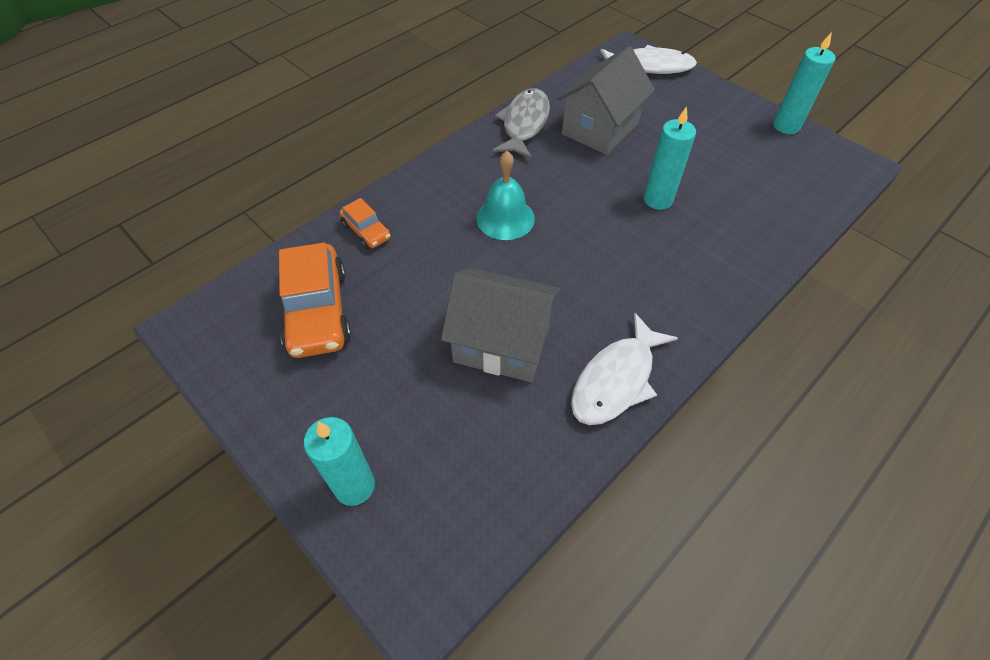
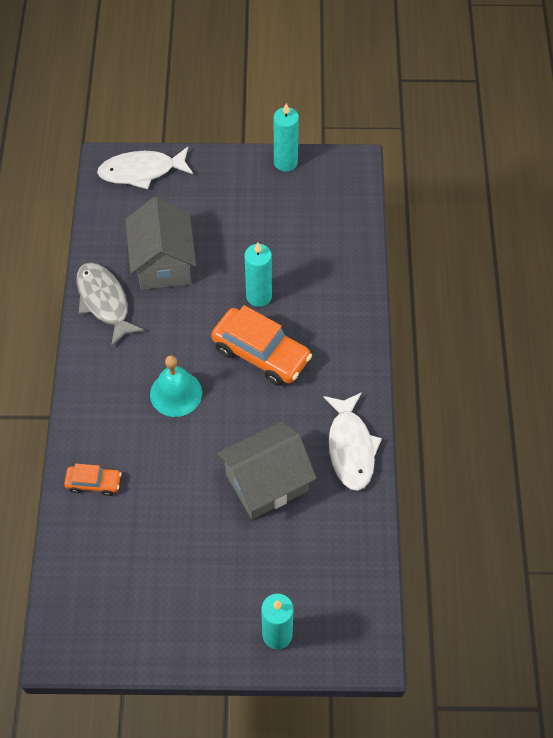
camera: 45 degrees left, 5 degrees up
orange car [279,243,351,358] -> orange car moved to [211,305,312,386]
white fish [600,45,697,74] -> white fish turned 150 degrees counterclockwise [97,147,193,189]

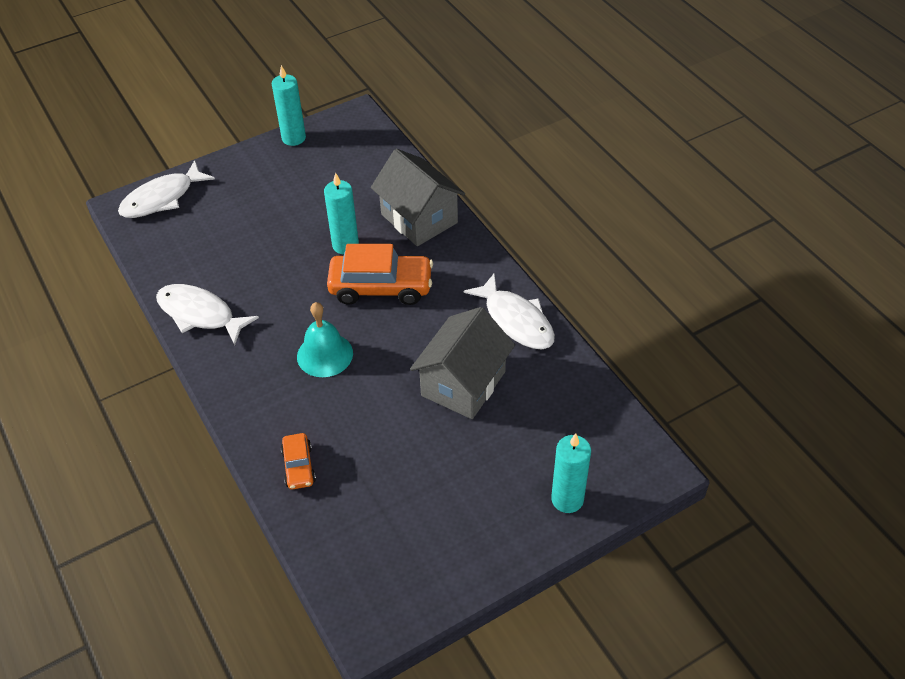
camera: 30 degrees left, 10 degrees down
orange car [64,464,121,496] -> orange car turned 105 degrees clockwise [281,433,316,490]
grey fish [76,262,145,347] -> white fish [156,284,259,345]
grey house [126,197,196,290] -> grey house moved to [371,149,465,246]

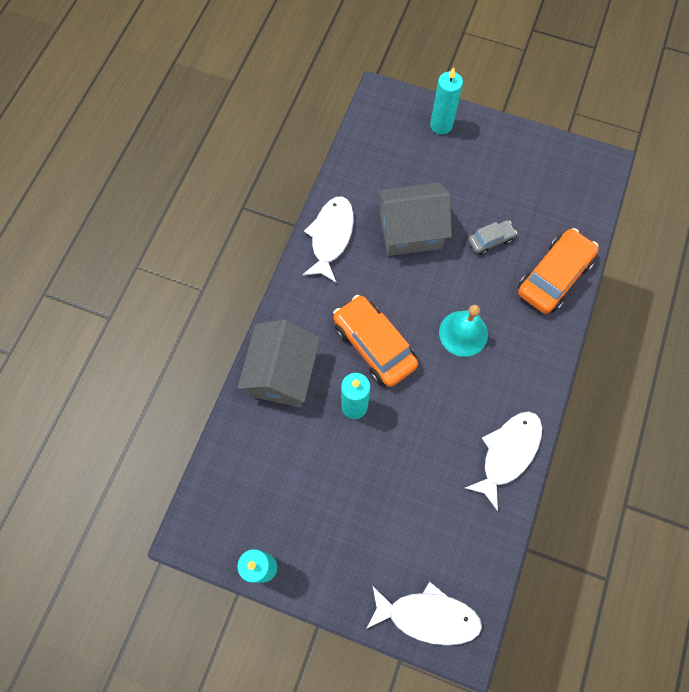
camera: 130 degrees left, 20 degrees up
white fish [156,284,259,345] -> white fish turned 135 degrees counterclockwise [465,411,542,511]
orange car [281,433,316,490] -> orange car [518,228,599,314], size x1.91
none -> grey car [468,220,517,255]

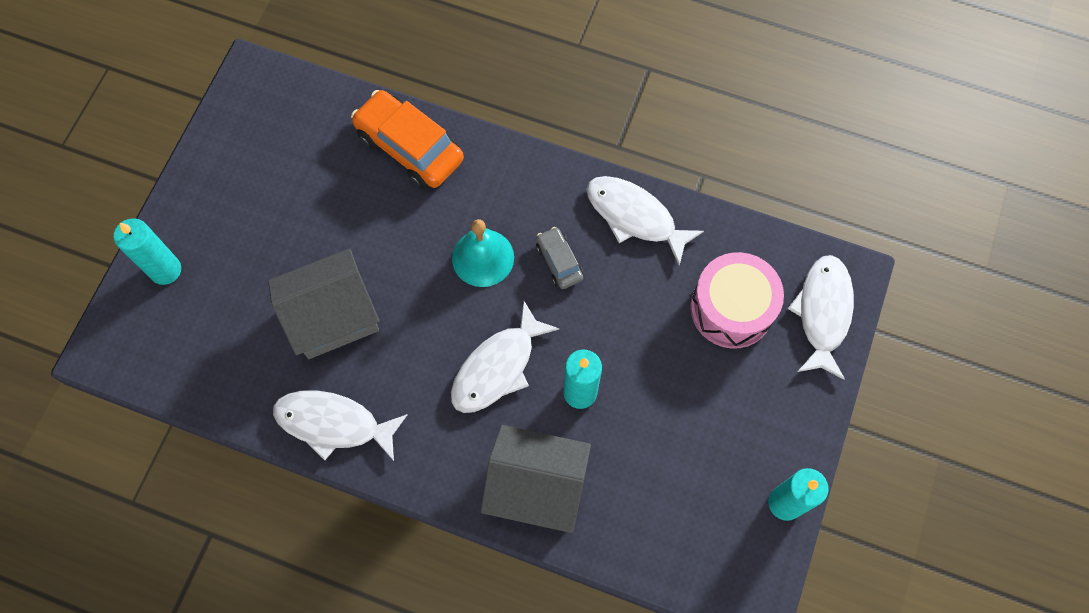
camera: 90 degrees left, 0 degrees up
orange car [333,295,418,387] -> white fish [451,301,559,413]
grey house [377,183,452,256] -> grey house turned 75 degrees clockwise [268,249,379,359]
grey car [468,220,517,255] -> grey car moved to [536,227,583,289]
none -> pink drum [690,252,784,349]

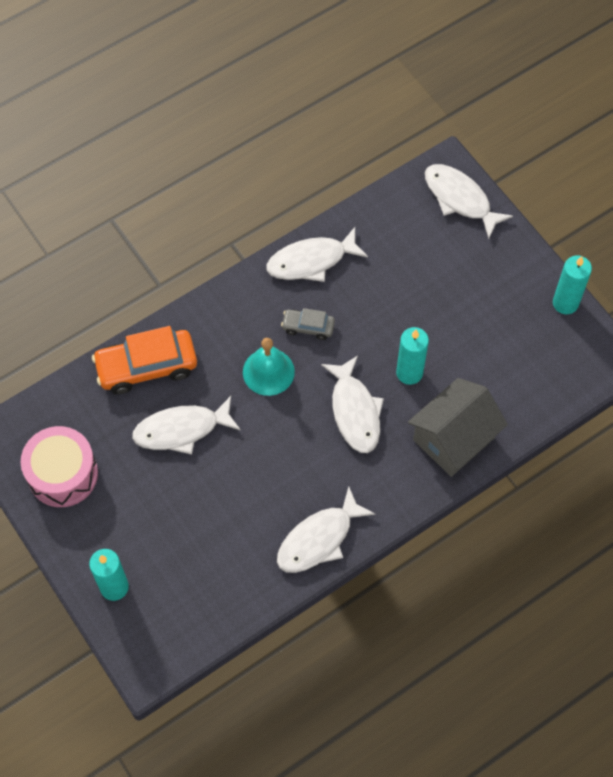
camera: 55 degrees left, 5 degrees down
grey house [268,249,379,359] -> none
pink drum [690,252,784,349] -> pink drum moved to [21,426,98,507]
none -> white fish [132,396,241,454]

